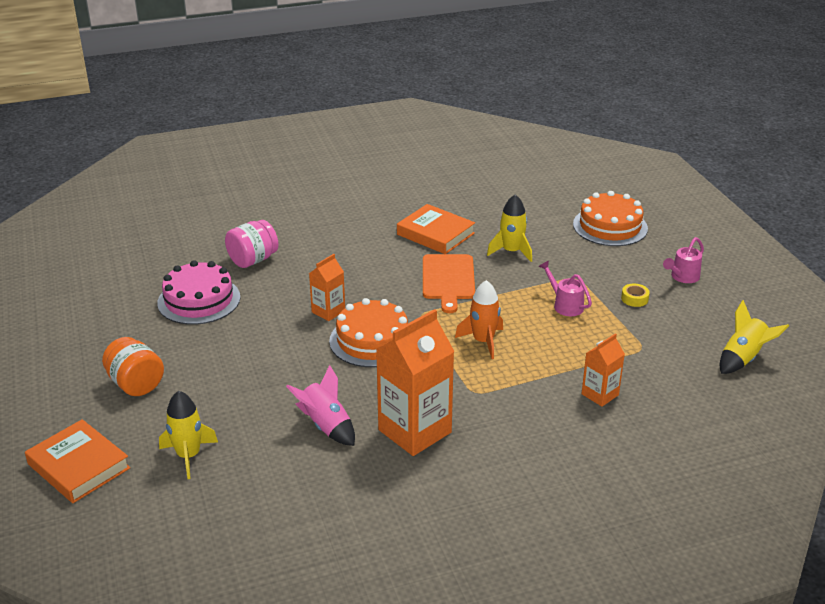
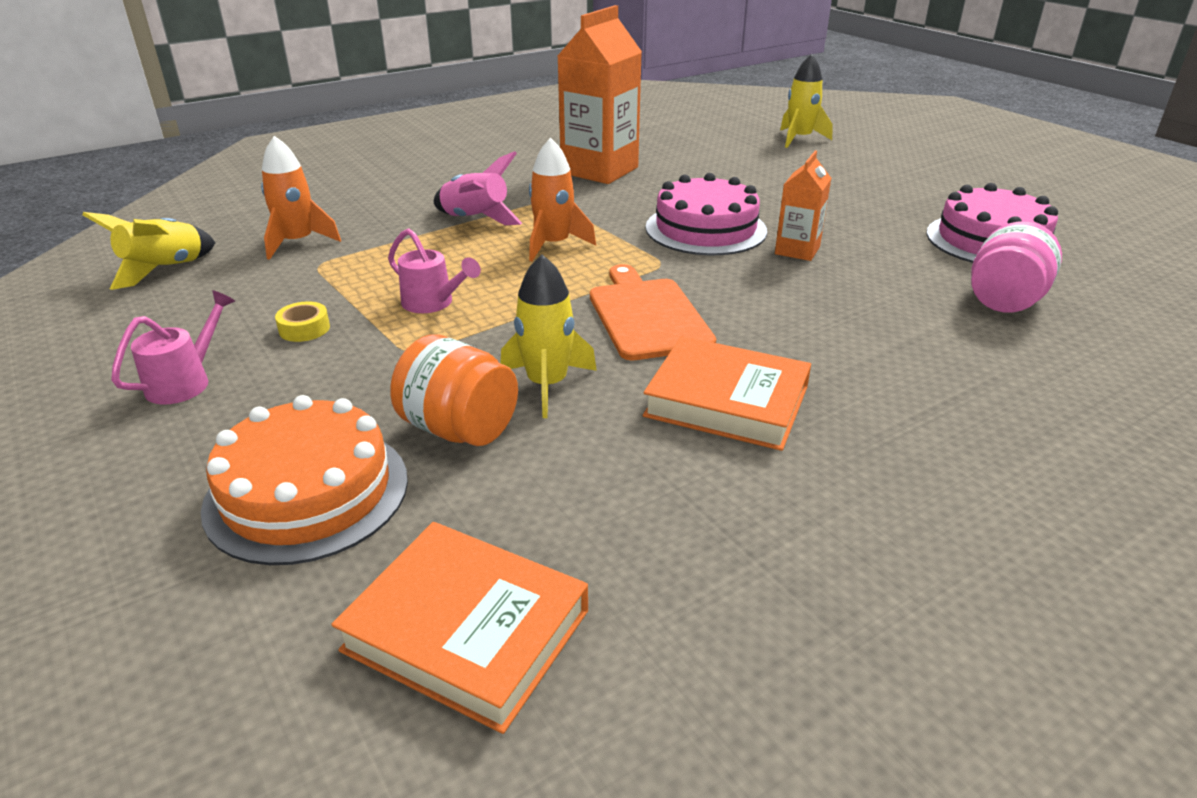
camera: 165 degrees right, 0 degrees up
orange book [25,419,130,503] -> orange book moved to [331,522,588,734]
orange jar [102,337,164,396] -> orange jar moved to [390,335,518,446]
pink rocket [286,365,355,446] -> pink rocket moved to [434,151,522,225]
orange cake [329,298,408,367] -> pink cake [646,173,767,255]
orange carton [582,333,625,407] -> none
none -> orange rocket [261,136,341,260]

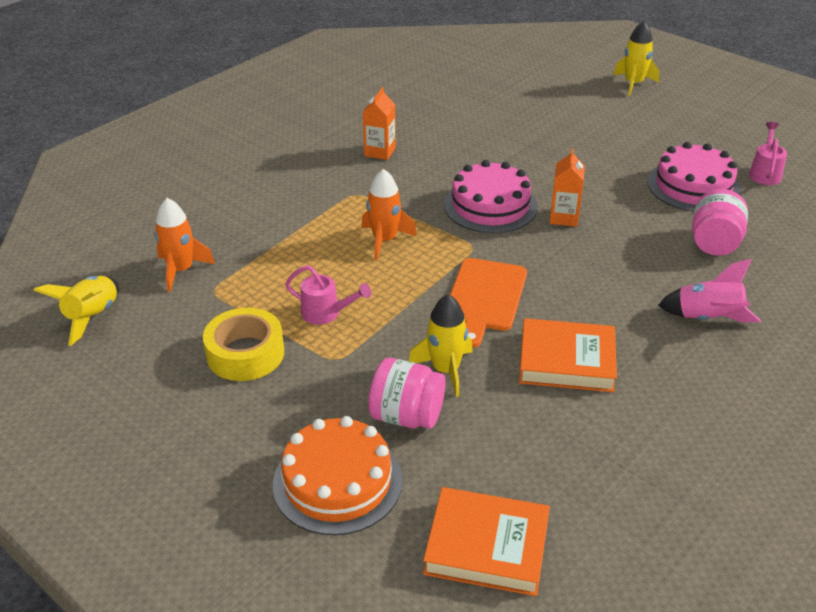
camera: 15 degrees left, 5 degrees up
pink watering can [111,290,235,405] -> pink watering can moved to [749,122,787,185]
yellow tape [275,301,330,342] -> yellow tape [203,308,284,381], size x2.10
orange jar [390,335,518,446] -> pink jar [368,358,446,429]
pink rocket [434,151,522,225] -> pink rocket moved to [658,259,761,322]
orange carton [558,5,642,184] -> orange carton [363,87,396,160], size x0.53
orange cutting board [590,264,716,360] -> orange cutting board turned 135 degrees counterclockwise [450,258,527,348]
yellow rocket [780,54,833,148] -> yellow rocket moved to [613,21,659,96]

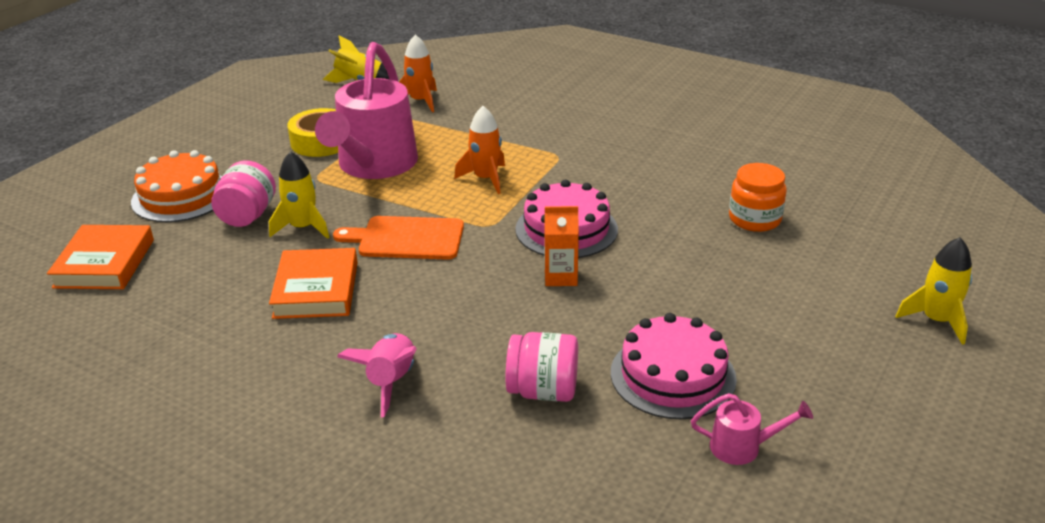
camera: 80 degrees right, 5 degrees down
pink watering can [285,265,371,325] -> pink watering can [315,42,418,179], size x2.43
orange carton [363,87,396,160] -> none
none -> orange jar [729,163,787,232]

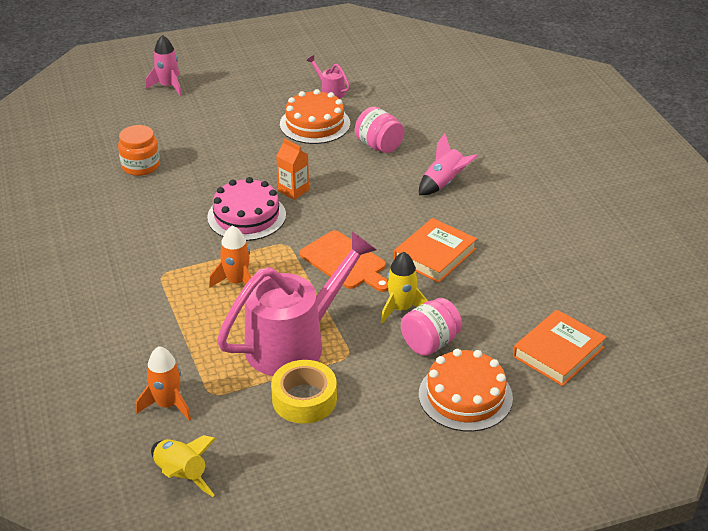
camera: 140 degrees left, 5 degrees up
pink cake [611,313,737,419] -> orange cake [280,89,350,144]
yellow rocket [895,237,972,345] -> pink rocket [146,35,182,96]

